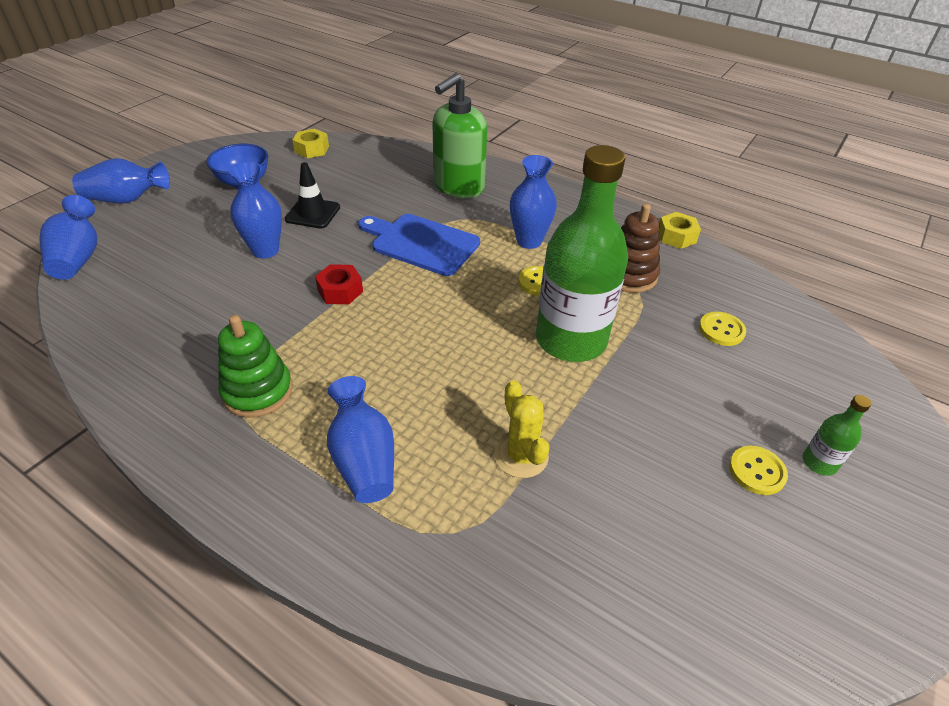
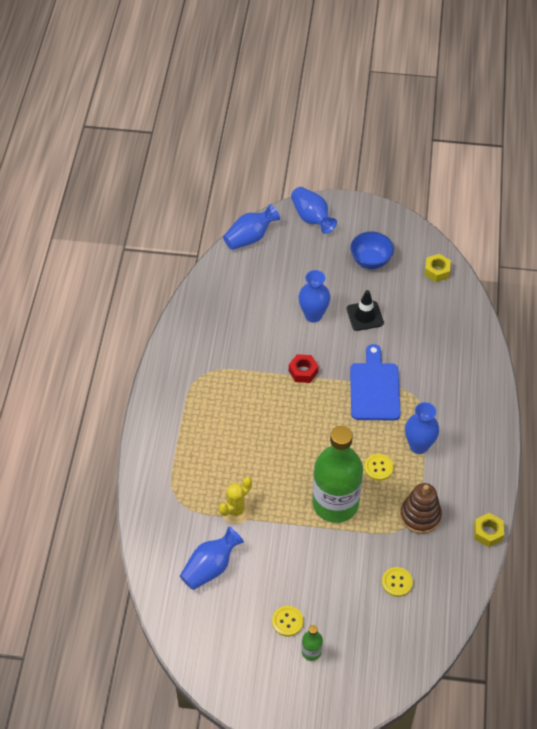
camera: 65 degrees right, 10 degrees up
green stacking toy [218,315,293,418] -> none
blue vase [327,376,394,503] -> blue vase moved to [180,527,244,590]
green soap dispenser [432,73,487,199] -> none

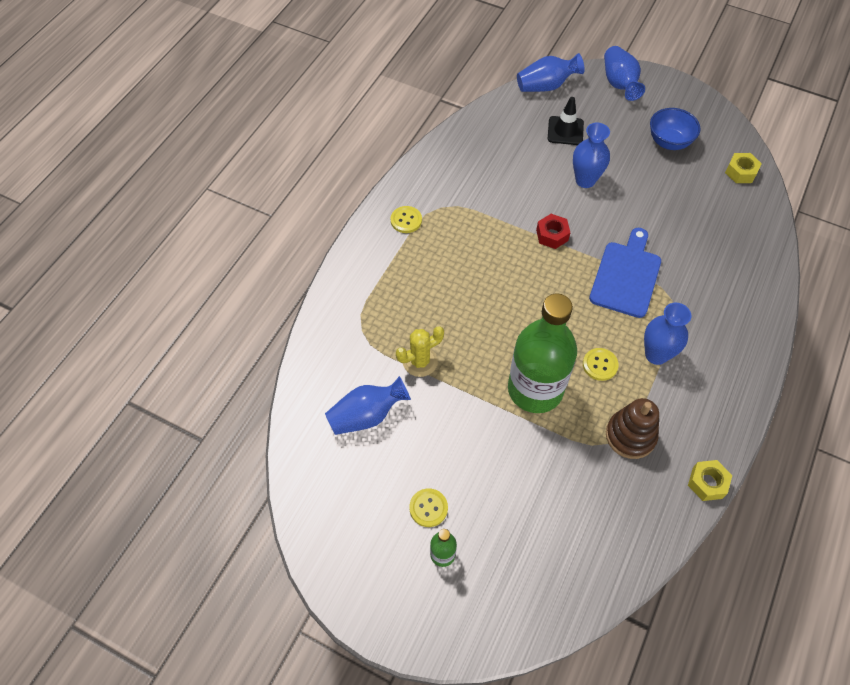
camera: 20 degrees right, 5 degrees up
black traffic cone [347,290,384,331] -> black traffic cone moved to [548,97,584,145]
yellow button [382,567,413,597] -> yellow button moved to [390,206,422,233]

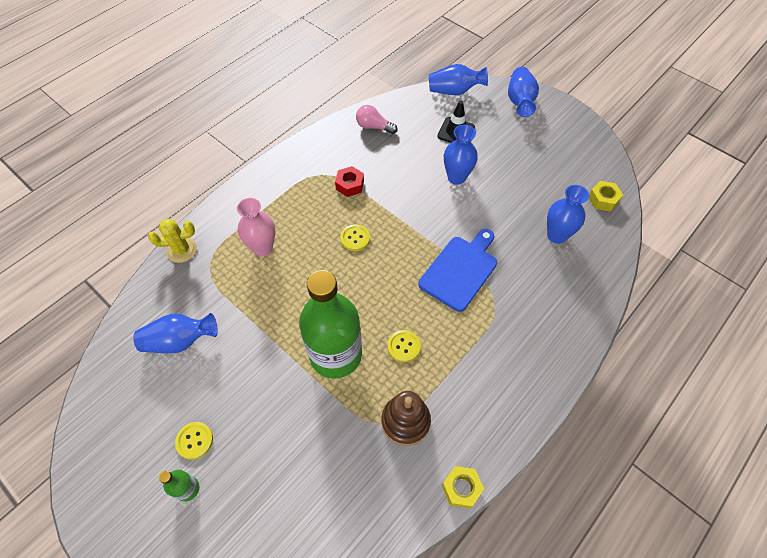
camera: 15 degrees right, 0 degrees up
yellow button [390,206,422,233] -> yellow button moved to [340,224,370,251]
yellow cactus [396,326,444,377] -> yellow cactus moved to [148,219,197,263]
red nut [536,214,570,249] -> red nut moved to [335,166,364,197]
blue vase [644,303,691,365] -> blue vase moved to [547,185,589,244]
blue bowl [650,108,701,150] -> none
none -> pink vase [237,198,275,256]
none -> pink light bulb [356,105,398,134]

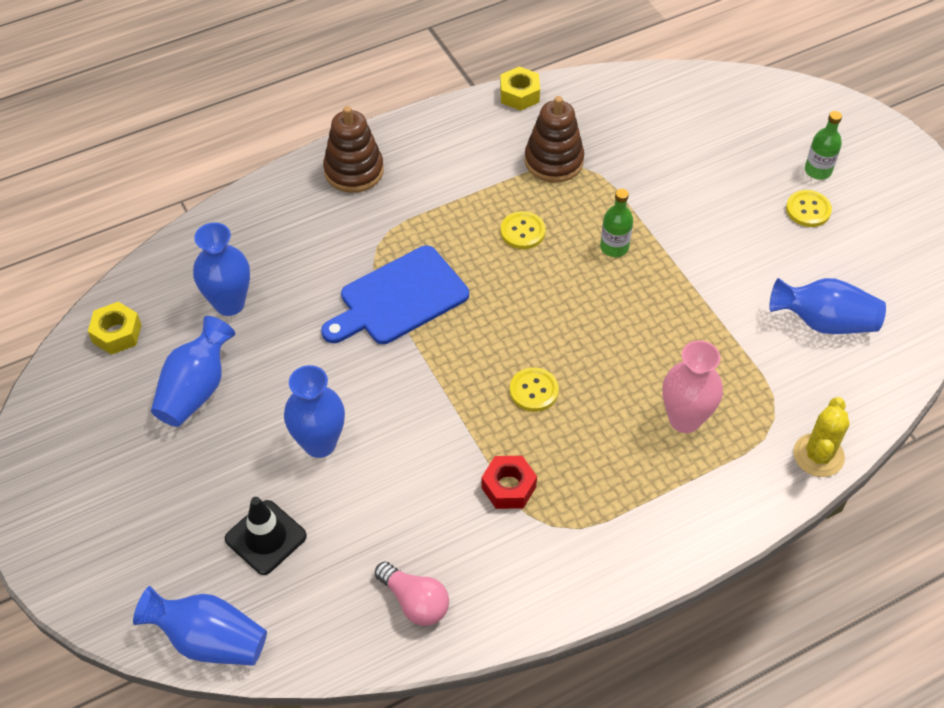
camera: 160 degrees left, 5 degrees down
yellow cactus [148,219,197,263] -> yellow cactus turned 75 degrees counterclockwise [793,397,850,477]
green bottle [299,270,362,379] -> green bottle [600,189,633,257], size x0.40
blue vase [508,67,539,117] -> blue vase moved to [151,316,235,427]
none -> brown stacking toy [323,106,384,193]

